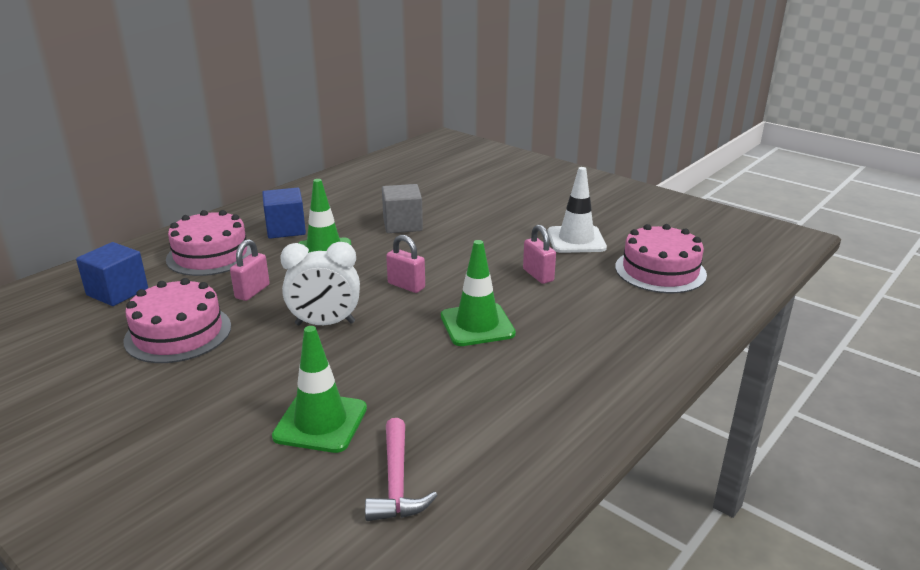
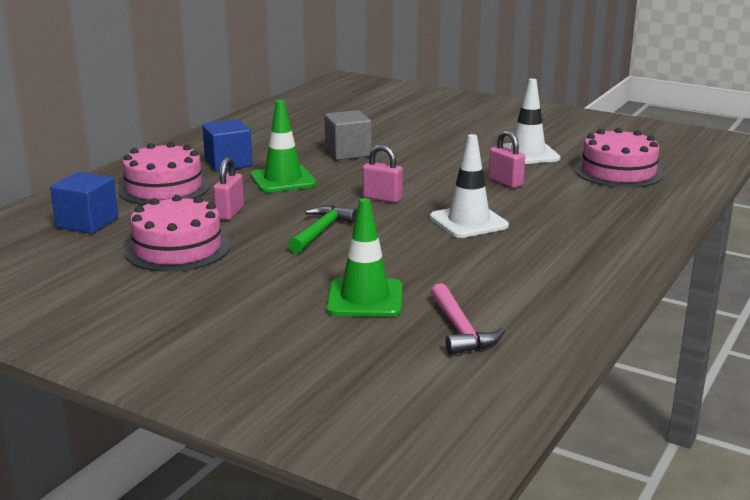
camera: 10 degrees left, 5 degrees down
white clock [280,242,360,326] -> green hammer [288,205,357,253]
green traffic cone [441,240,516,346] -> white traffic cone [430,134,509,238]

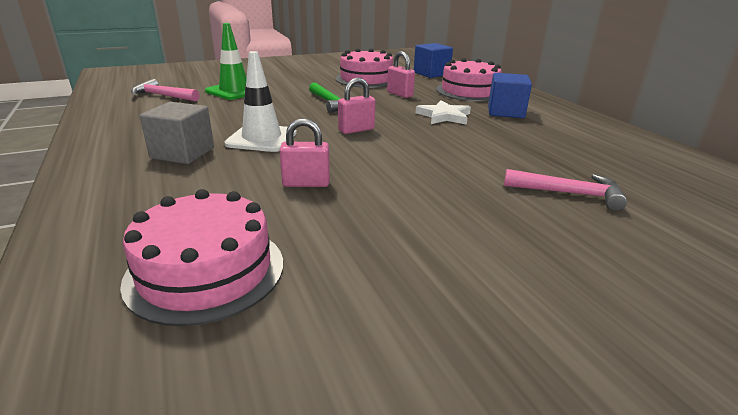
camera: 125 degrees right, 5 degrees up
green traffic cone [251,100,316,193] -> white star [415,100,471,125]
grey cube [325,110,372,160] -> grey cube moved to [140,102,214,164]
white traffic cone [503,79,560,164] -> none
none -> pink hammer [504,169,627,211]

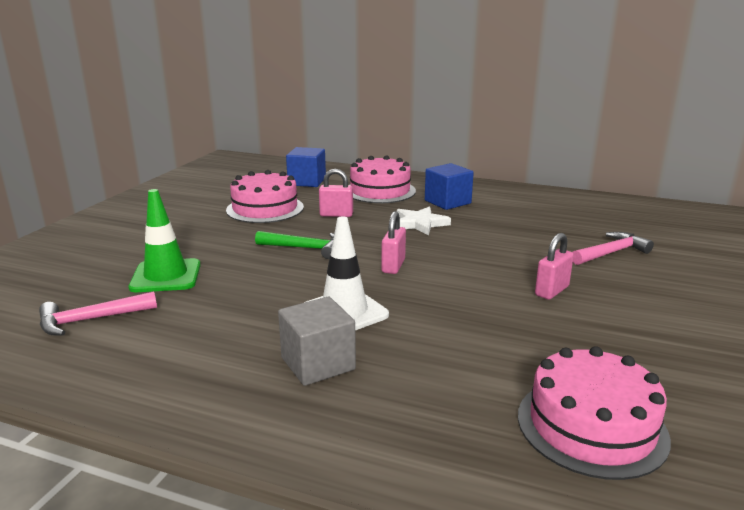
camera: 45 degrees left, 5 degrees down
pink padlock [279,118,330,187] -> pink padlock moved to [535,233,574,300]

